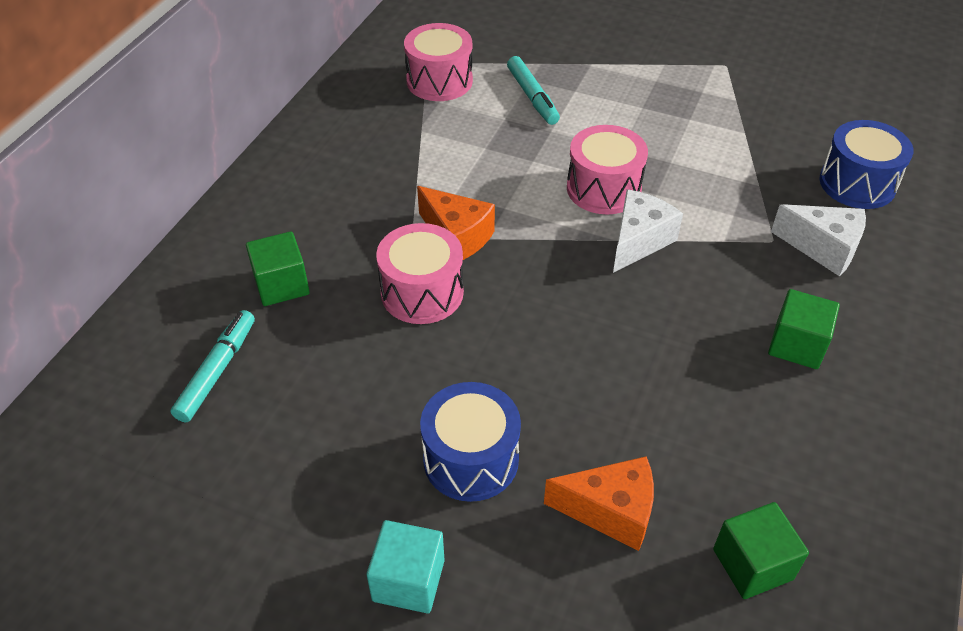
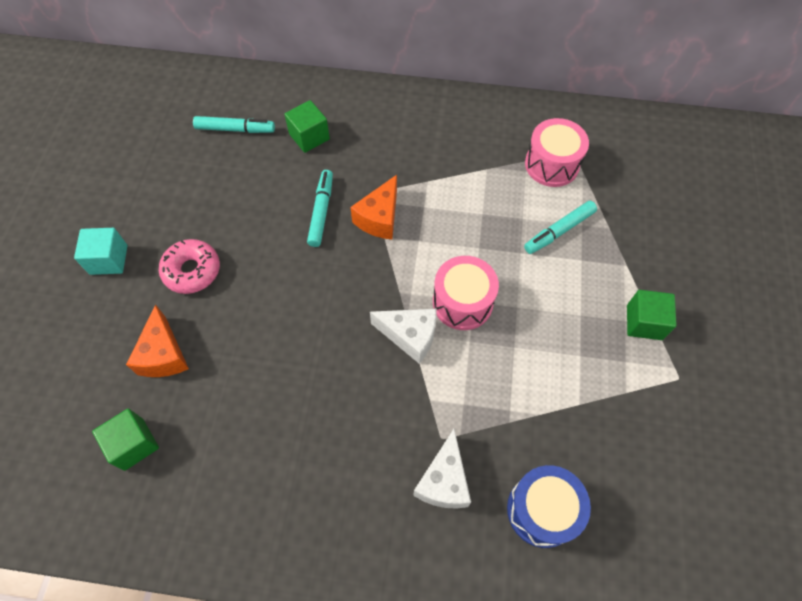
camera: 75 degrees right, 15 degrees up
pink drum [376,223,464,324] -> turquoise marker [307,170,333,247]
blue drum [420,382,521,502] -> pink donut [159,239,220,294]
green cube [768,289,840,369] -> green cube moved to [627,290,677,340]

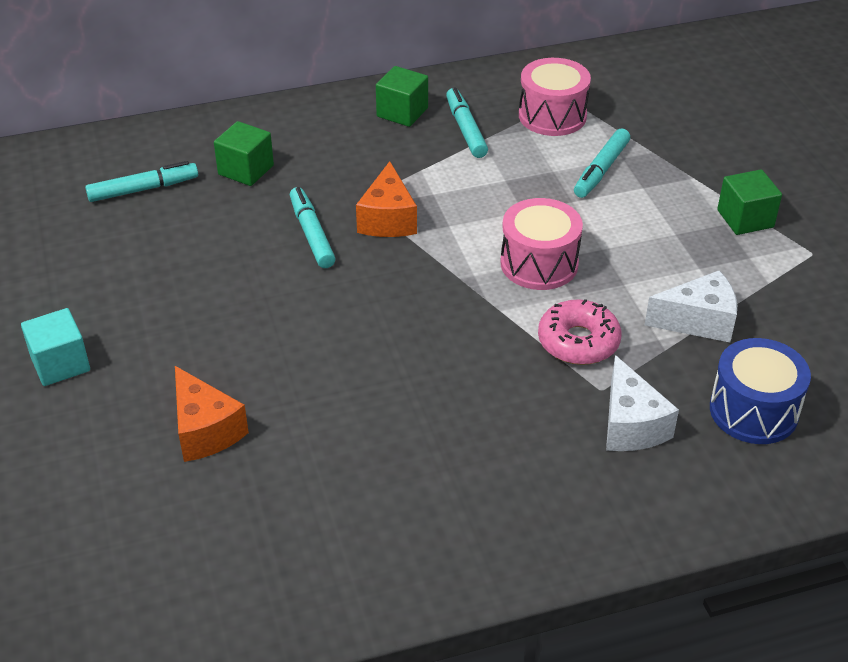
camera: 25 degrees left, 20 degrees down
green cube [92,409,159,471] -> green cube moved to [376,66,428,127]
pink donut [159,239,220,294] -> pink donut moved to [538,299,622,365]
white cheese [370,309,436,364] -> white cheese moved to [645,271,737,342]
none -> turquoise marker [446,87,488,158]

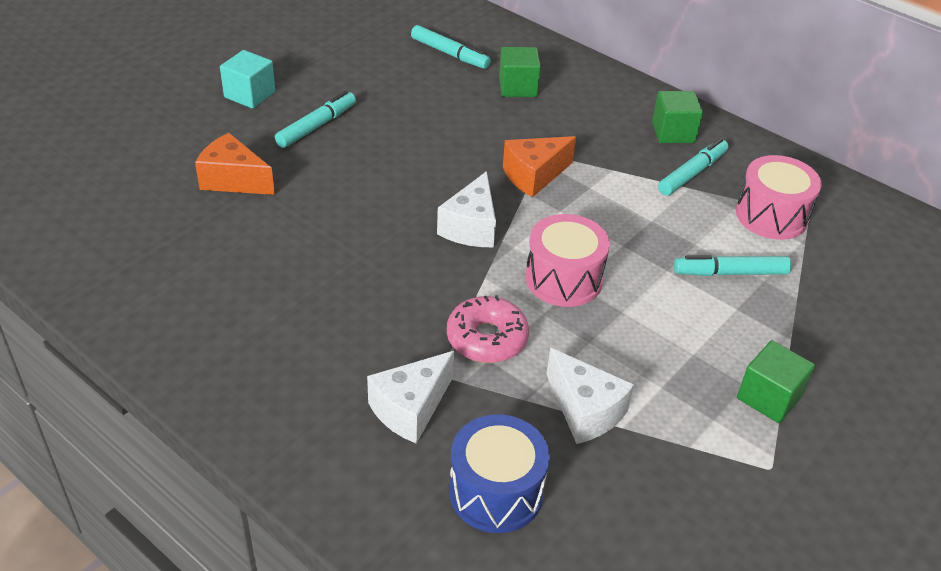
camera: 55 degrees right, 0 degrees up
orange cheese [175,366,249,462] -> orange cheese turned 90 degrees clockwise [195,133,275,195]
turquoise marker [290,187,336,268] -> turquoise marker moved to [275,91,356,148]
none -> white cheese [437,171,496,247]

